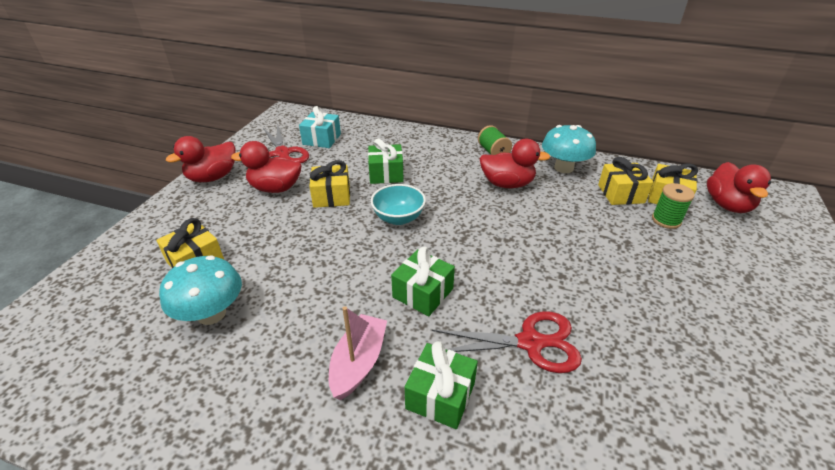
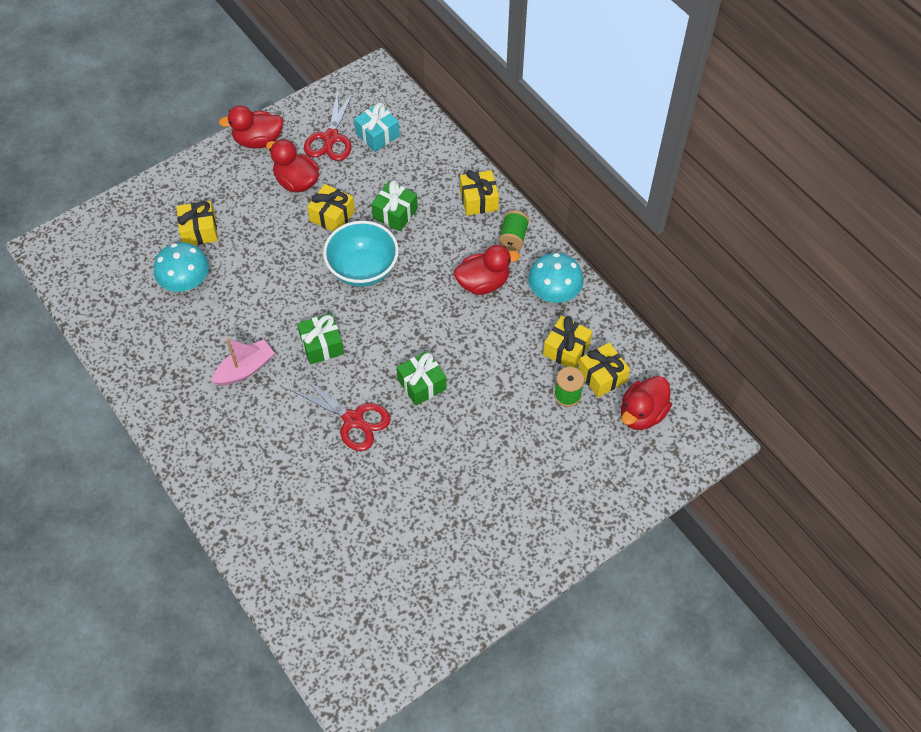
camera: 35 degrees right, 20 degrees up
turquoise bowl [371,184,426,225] -> turquoise bowl [323,221,399,287], size x1.50
green gift [405,341,478,429] -> green gift moved to [397,351,447,406]
red duck [479,139,550,188] -> red duck turned 60 degrees counterclockwise [454,245,520,295]
none -> yellow gift [460,170,499,215]

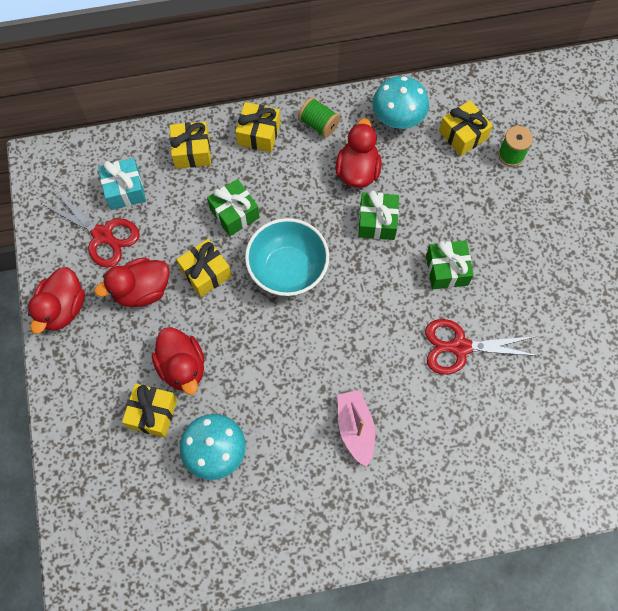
camera: 65 degrees left, 10 degrees up
red scissors [291,375,391,451] -> red scissors turned 150 degrees counterclockwise [425,319,539,375]
green gift [297,313,344,365] -> green gift moved to [358,190,399,240]
yellow gift [578,342,630,397] -> yellow gift moved to [170,121,211,169]
red duck [621,376,672,430] -> red duck moved to [152,327,205,395]

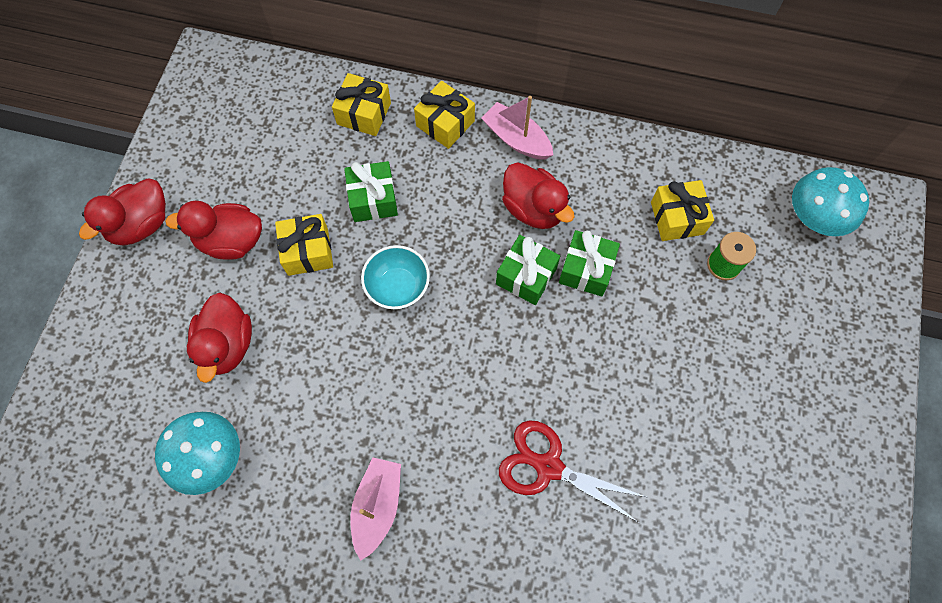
camera: 25 degrees right, 0 degrees up
red scissors [42,190,140,268] -> none
turquoise gift [98,158,146,210] -> none
yellow gift [122,383,177,438] -> none
turquoise bowl [245,218,329,296] -> turquoise bowl [361,245,430,309], size x0.67
green spool [298,97,340,138] -> pink boat [482,96,553,160]
red duck [335,118,382,188] -> red duck turned 105 degrees clockwise [502,163,574,229]
turquoise mushroom [372,76,429,129] -> turquoise mushroom moved to [792,167,869,236]
green gift [426,240,474,289] -> green gift moved to [559,230,620,296]

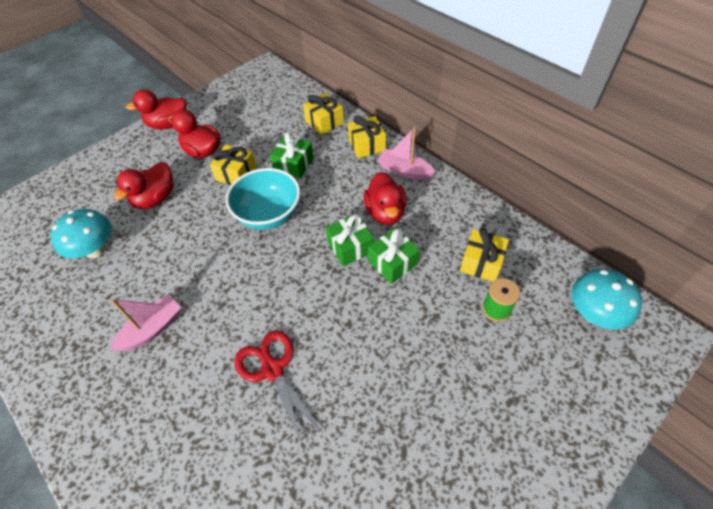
camera: 35 degrees right, 15 degrees down
turquoise bowl [361,245,430,309] -> turquoise bowl [226,168,300,230], size x1.50
pink boat [482,96,553,160] -> pink boat turned 45 degrees counterclockwise [377,127,435,180]

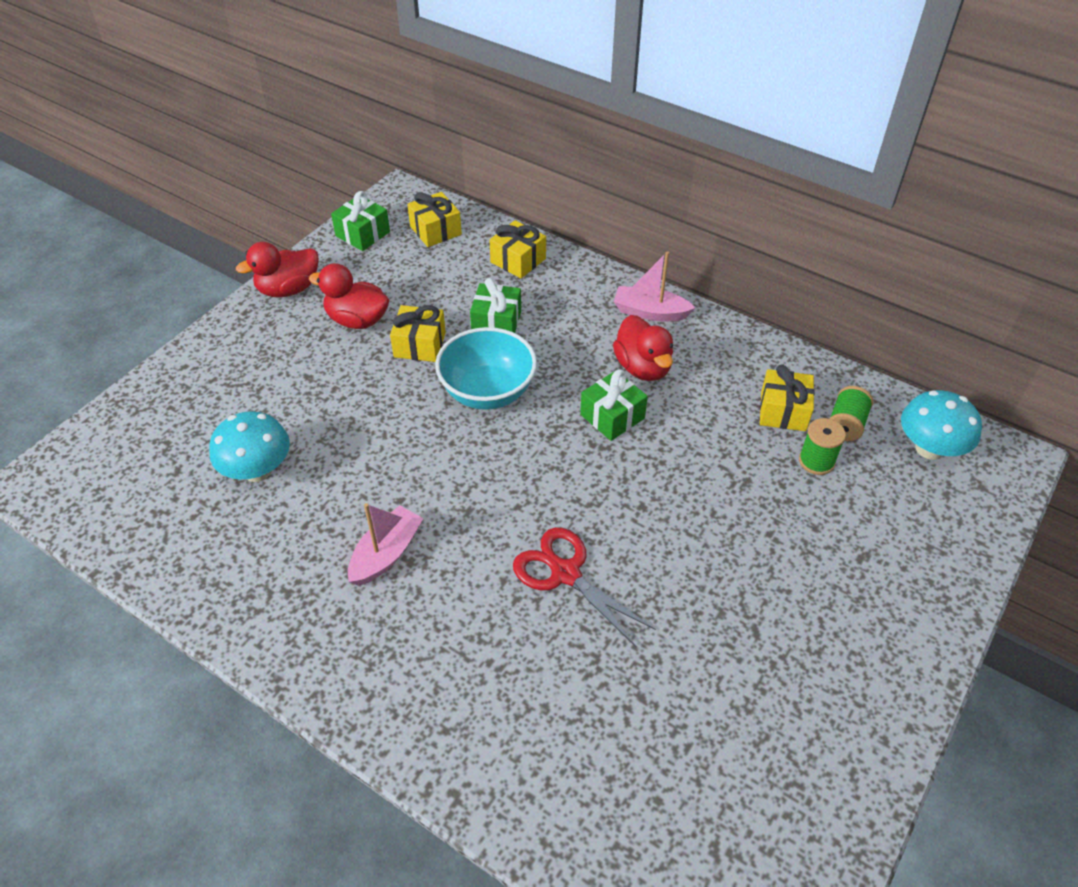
camera: 15 degrees left, 5 degrees down
red duck [114,162,173,209] -> none
yellow gift [348,116,386,158] -> yellow gift moved to [407,192,462,247]
green gift [368,228,420,284] -> green gift moved to [331,191,390,251]
none -> green spool [830,386,873,441]

